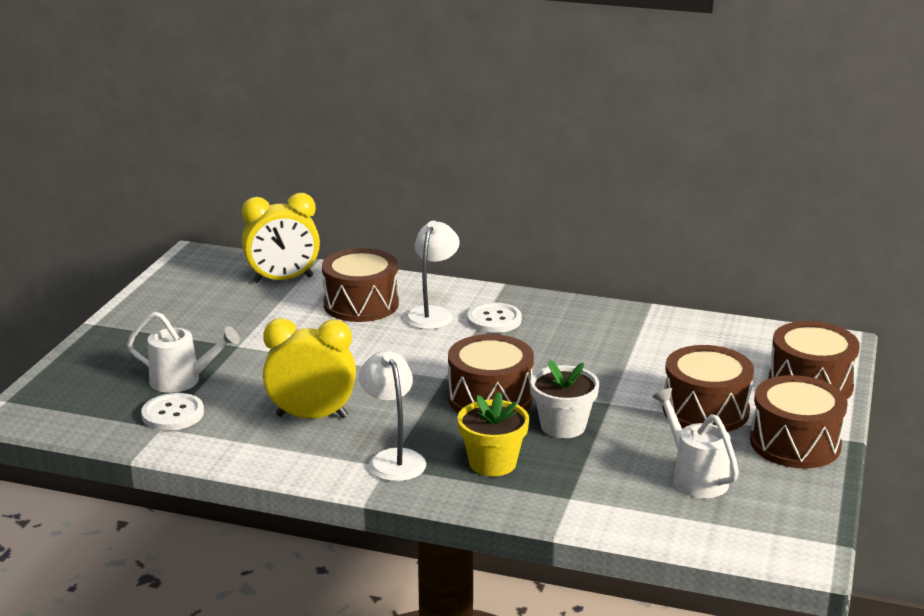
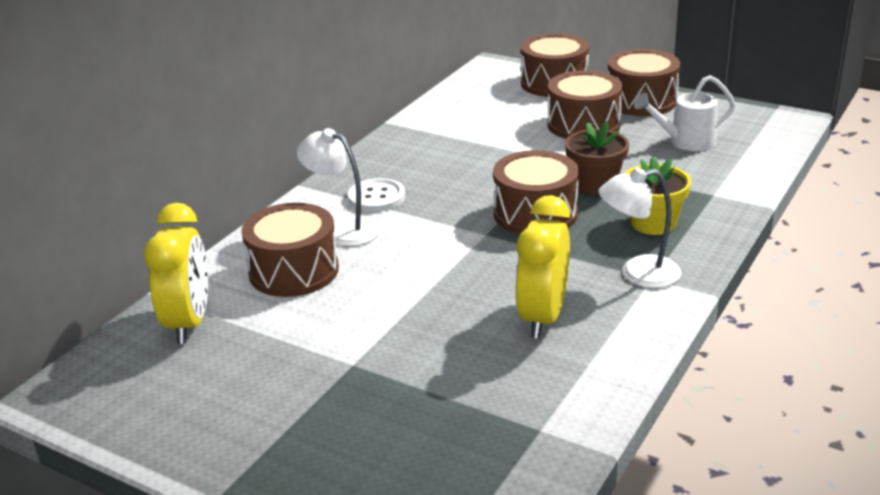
camera: 75 degrees left, 5 degrees up
white watering can [127,312,240,393] -> none
white button [141,393,204,431] -> none
white flower pot [531,360,599,438] -> brown flower pot [565,121,629,195]

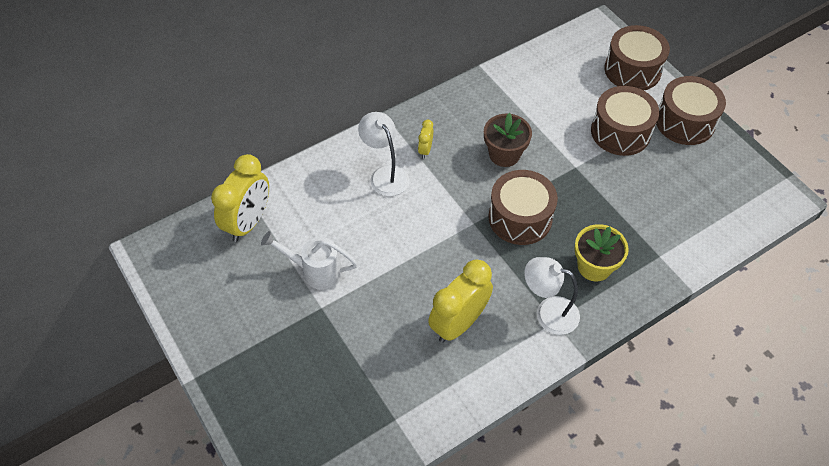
camera: 25 degrees right, 25 degrees up
brown drum [241,203,339,297] -> none
white button [348,178,405,212] -> yellow clock [418,120,433,159]
brown flower pot [565,121,629,195] -> brown flower pot moved to [484,113,532,167]
white watering can [634,75,736,151] -> white watering can moved to [261,231,358,290]

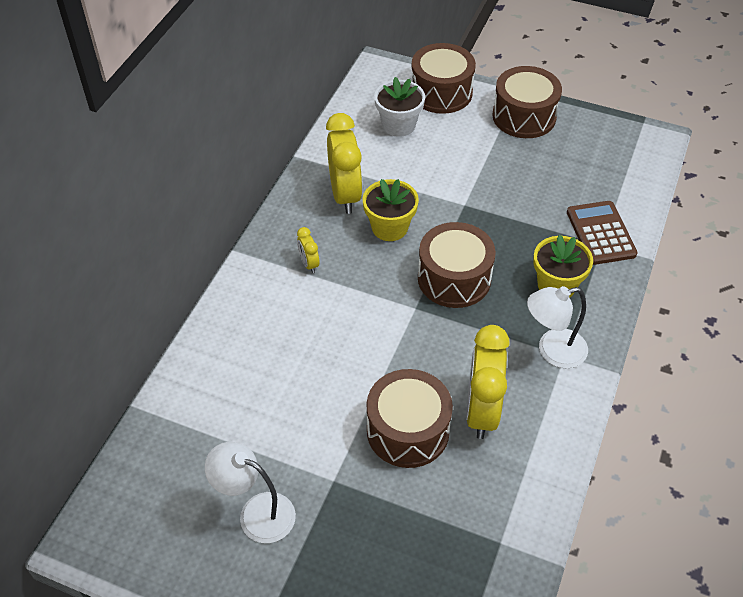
camera: 35 degrees left, 5 degrees down
yellow clock [211,154,269,242] -> yellow clock moved to [326,113,363,214]
white watering can [261,231,358,290] -> none
white lamp [358,112,409,196] -> white lamp moved to [205,442,296,543]
brown flower pot [484,113,532,167] -> yellow flower pot [363,179,419,241]
brown drum [591,86,659,156] -> brown drum moved to [367,369,453,468]
none -> white flower pot [374,77,425,137]
none -> brown calculator [567,201,638,265]

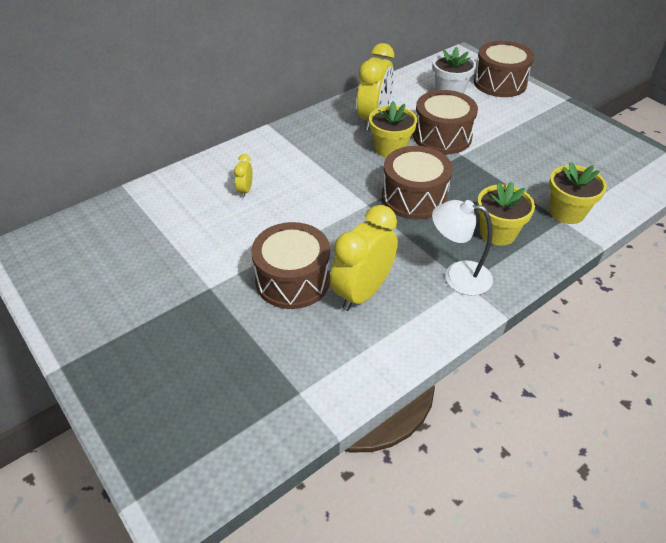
camera: 30 degrees right, 5 degrees down
white lamp [205,442,296,543] -> none
yellow clock [297,227,319,273] -> yellow clock moved to [234,154,253,198]
brown drum [492,66,562,138] -> brown drum moved to [413,90,478,154]
brown calculator [567,201,638,265] -> yellow flower pot [549,162,607,224]

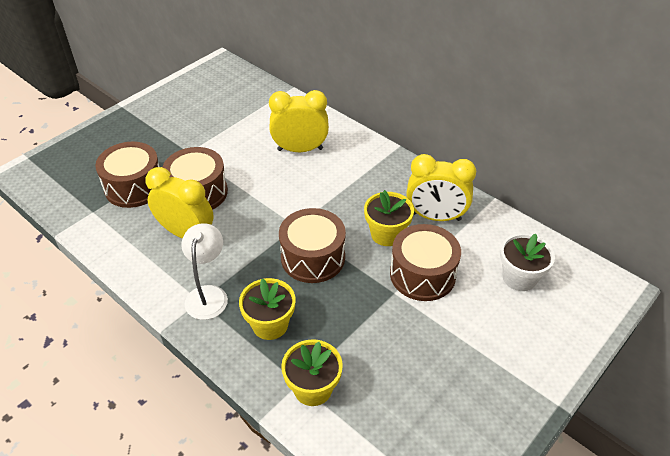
camera: 80 degrees right, 0 degrees up
yellow clock [234,154,253,198] -> yellow clock [269,90,329,152], size x2.18
brown drum [473,41,534,97] -> brown drum moved to [95,142,160,208]

